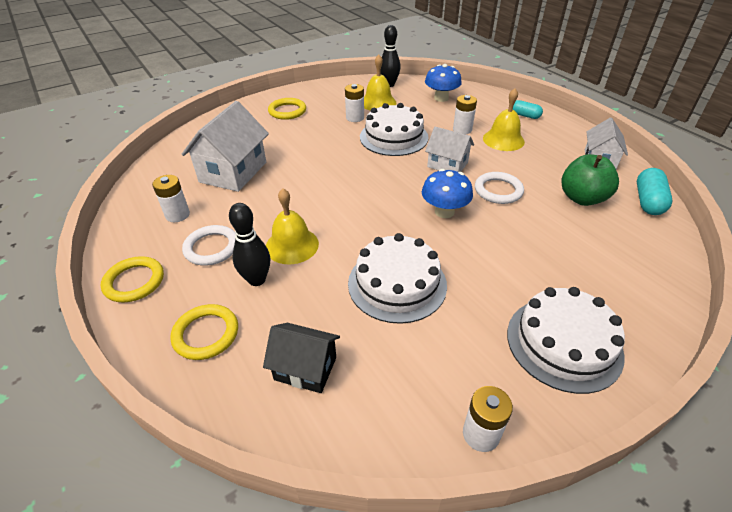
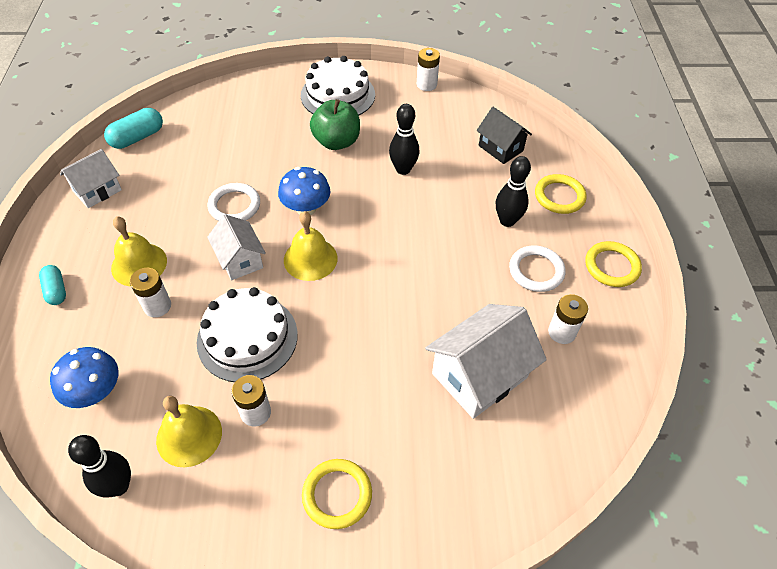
camera: 150 degrees left, 10 degrees up
yellow bell [266,188,319,264] -> yellow bell moved to [284,211,338,281]
white cake [348,233,447,324] -> black bowling pin [389,104,419,175]
green apple [561,154,619,206] -> green apple moved to [310,99,360,150]

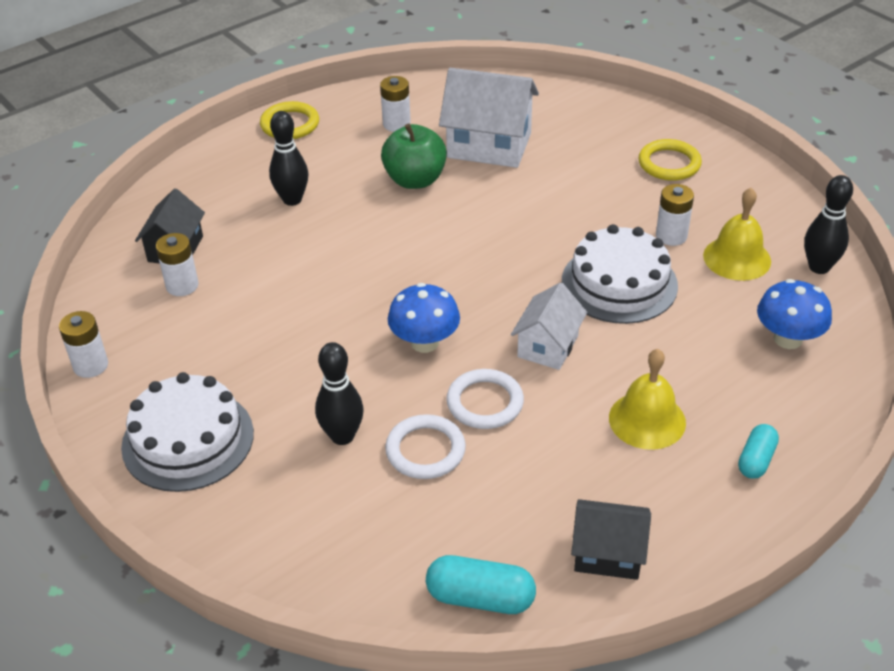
camera: 125 degrees left, 10 degrees down
white house [60,149,122,208] -> black house [571,499,651,580]
white battery [130,268,171,317] -> white battery moved to [156,233,199,296]
yellow bell [284,211,338,281] -> none
green apple [310,99,360,150] -> green apple moved to [381,123,447,189]
black bowling pin [389,104,419,175] -> black bowling pin moved to [315,342,364,445]
white ring [509,245,565,292] -> white ring moved to [385,414,466,479]
yellow ring [535,174,587,214] -> none

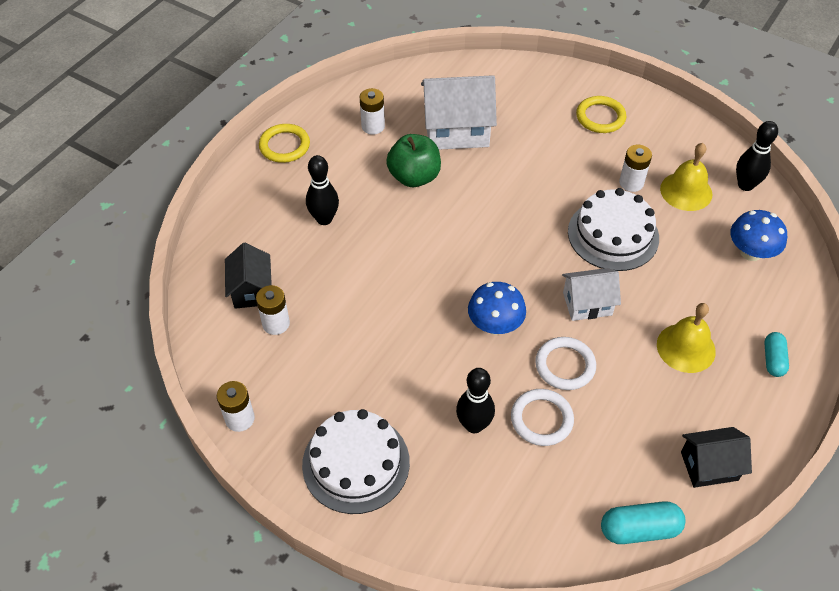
camera: 20 degrees left, 10 degrees up
white house [511,282,587,370] -> white house turned 75 degrees clockwise [562,268,621,321]

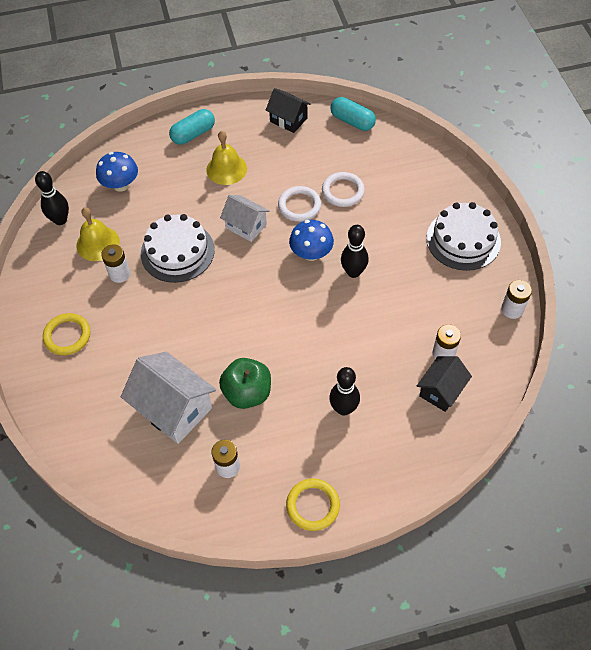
camera: 135 degrees left, 5 degrees up
black bowling pin [456,368,495,433] -> black bowling pin moved to [341,225,369,278]
turquoise capsule [764,332,789,377] -> turquoise capsule [169,109,215,145], size x1.51

